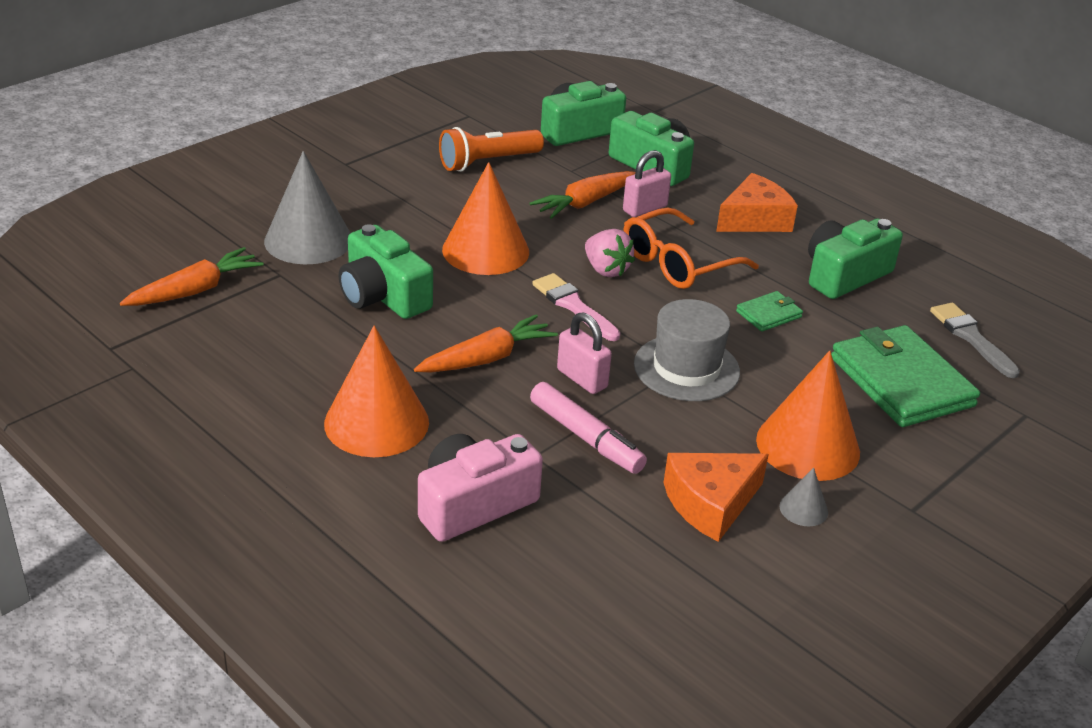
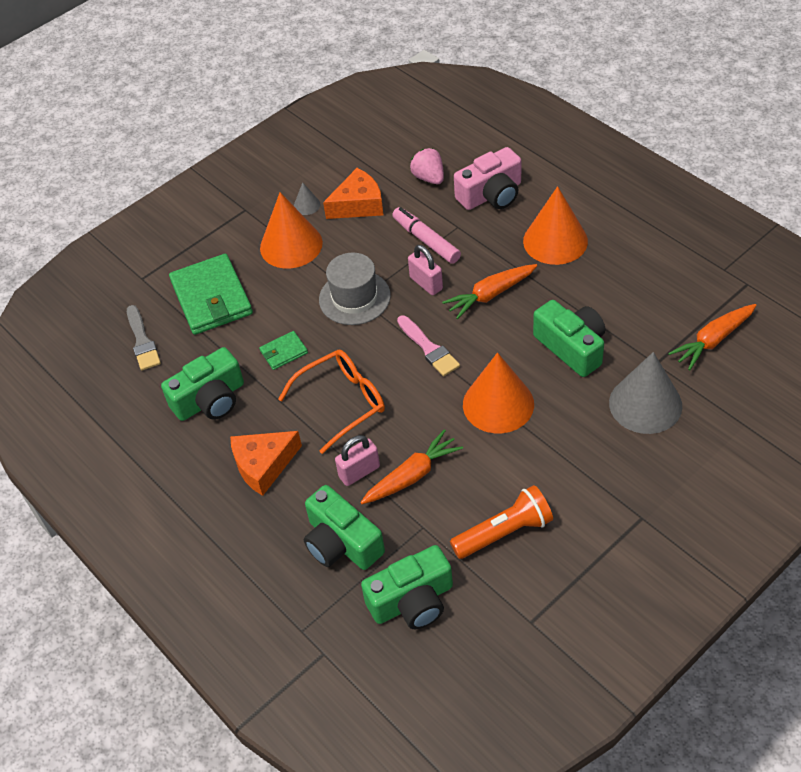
camera: 170 degrees left, 15 degrees up
pink strawberry [585,229,635,277] -> pink strawberry moved to [410,148,444,184]

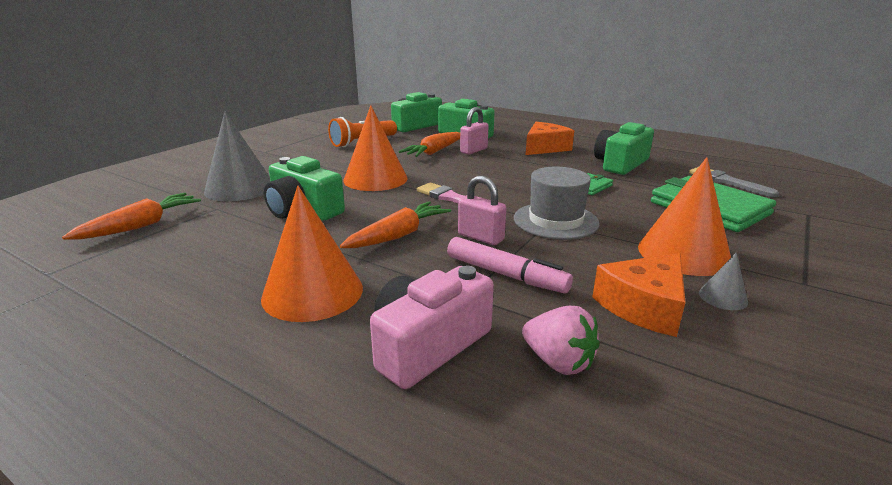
camera: 160 degrees right, 25 degrees down
orange glasses [278,350,385,454] -> none

